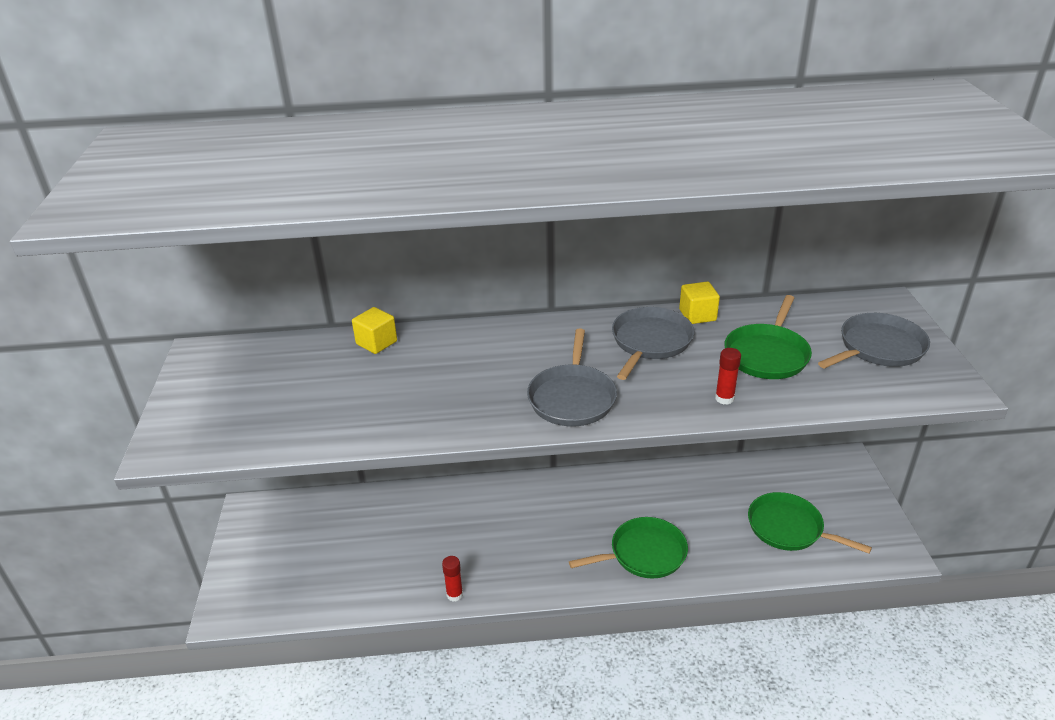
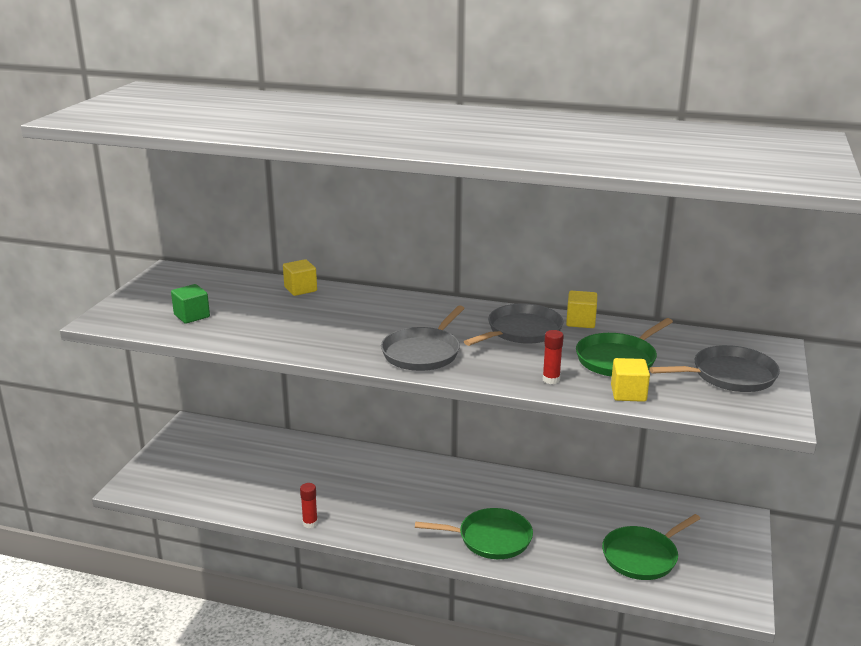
camera: 20 degrees right, 10 degrees down
green pan [748,492,872,554] -> green pan turned 90 degrees counterclockwise [602,514,700,580]
none -> green cube [171,284,210,324]
none -> yellow cube [611,358,650,402]

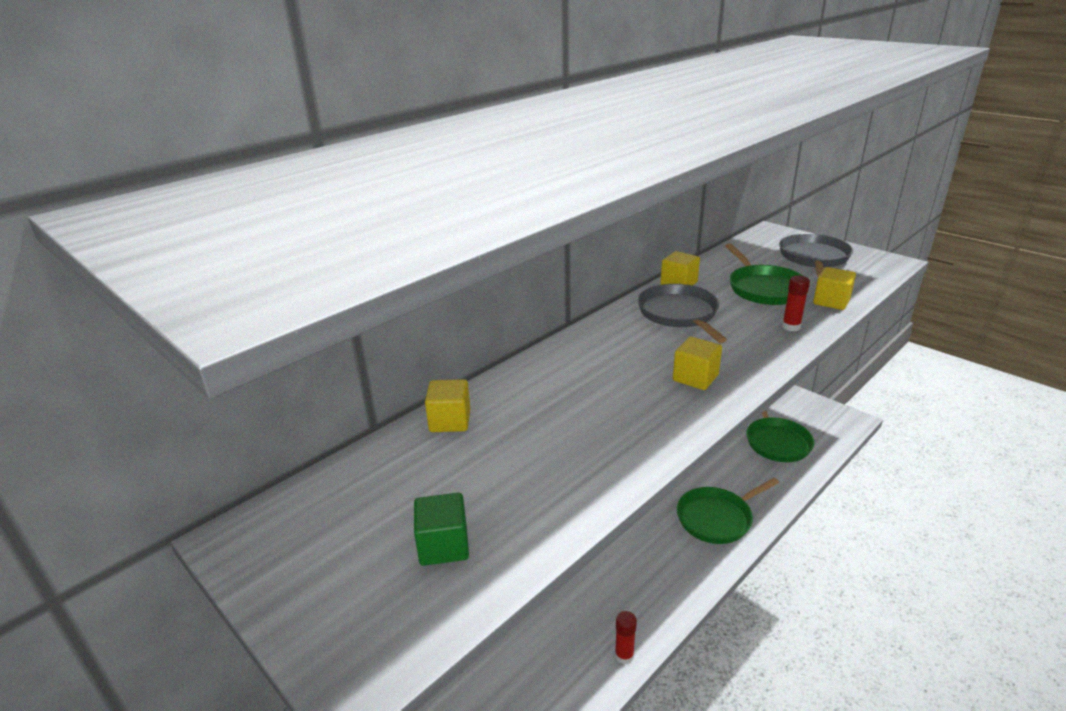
camera: 60 degrees left, 5 degrees up
grey pan [381,305,465,371] -> yellow cube [673,337,722,390]
green pan [415,508,533,559] -> green pan turned 150 degrees counterclockwise [677,478,779,544]

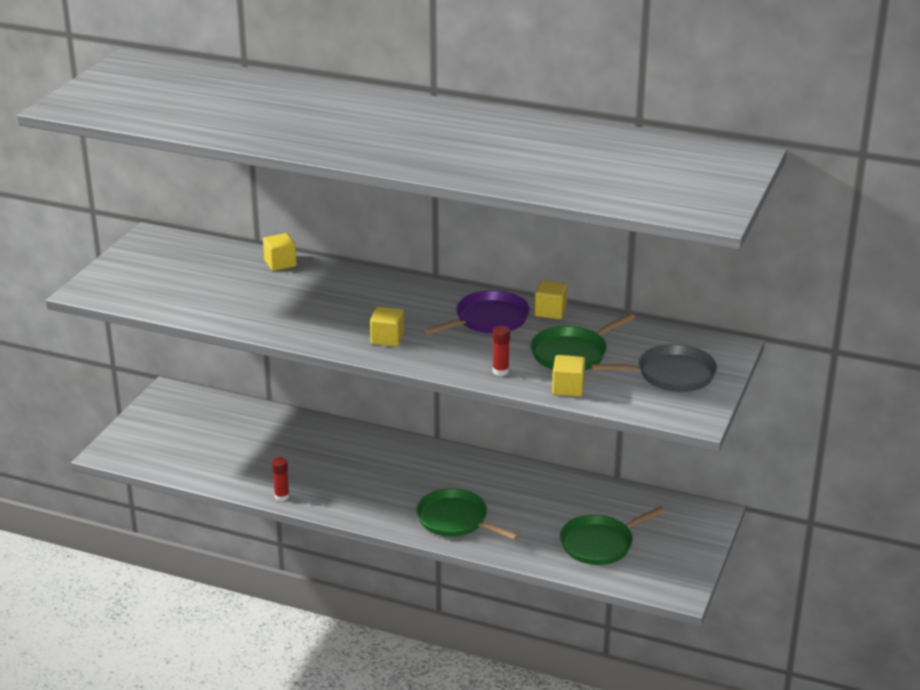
camera: 65 degrees right, 0 degrees up
green cube [414,493,469,566] -> none
grey pan [638,284,727,343] -> purple pan [425,290,530,335]

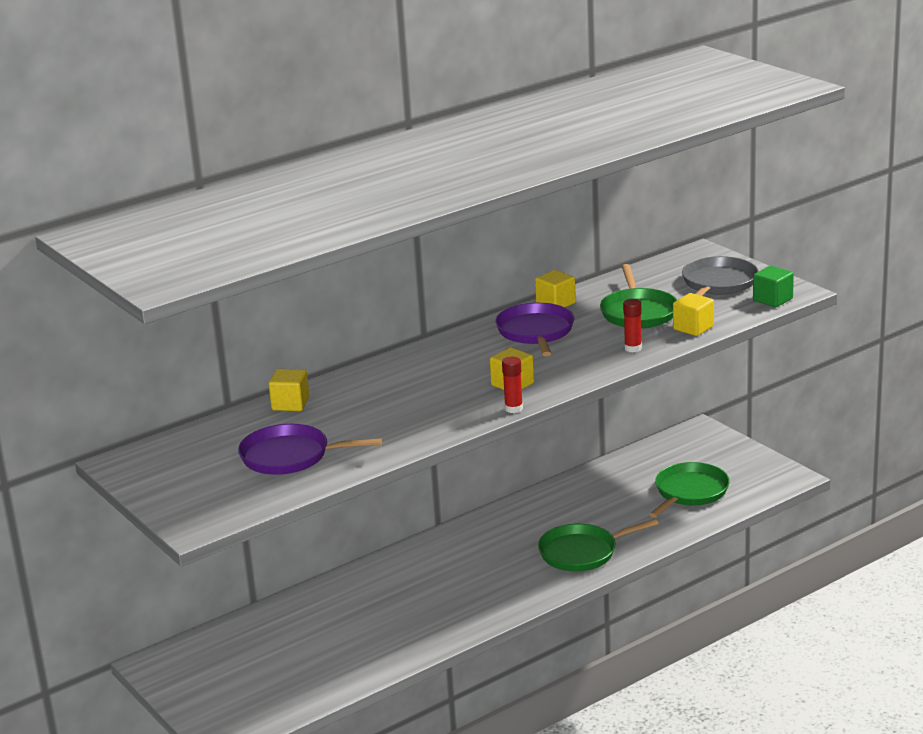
camera: 55 degrees left, 5 degrees down
red glue stick [272,457,289,501] -> red glue stick moved to [502,357,523,413]
green pan [560,506,665,565] -> green pan turned 150 degrees counterclockwise [649,462,730,518]
none -> purple pan [238,424,382,475]
none -> green cube [753,266,794,307]

